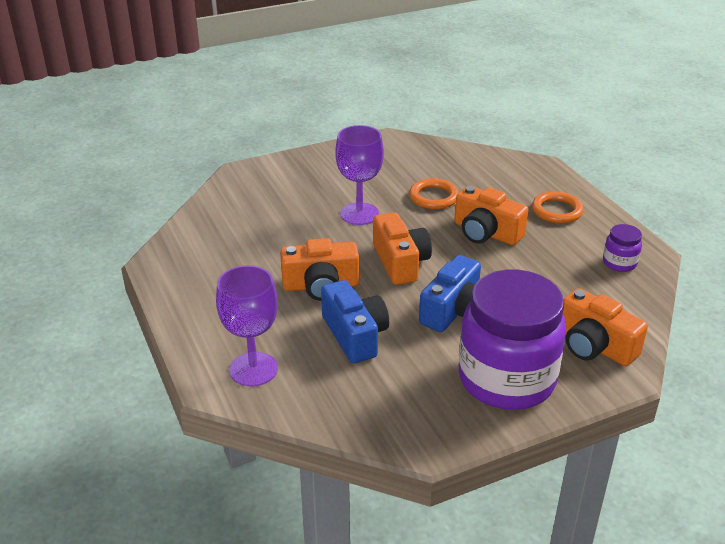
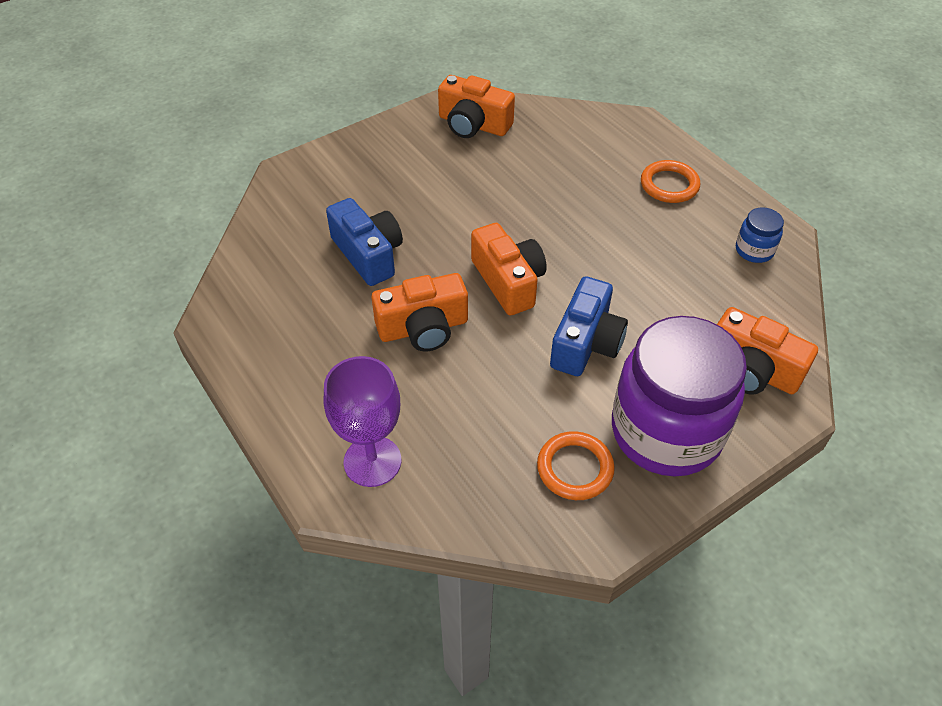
camera: 10 degrees left, 15 degrees up
blue camera [321,280,389,363] -> blue camera moved to [326,198,403,286]
purple goblet [335,125,384,225] -> none
orange ring [409,178,459,209] -> orange ring moved to [537,431,615,500]
orange camera [454,186,528,245] -> orange camera moved to [438,75,515,138]
purple jar [603,224,642,272] -> blue jar [736,207,784,263]

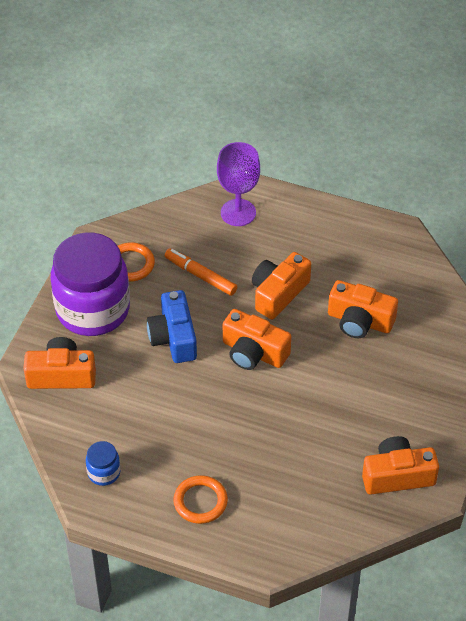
camera: 145 degrees right, 0 degrees up
blue camera [326,198,403,286] -> orange camera [328,280,398,338]
none -> orange marker [165,248,237,296]

